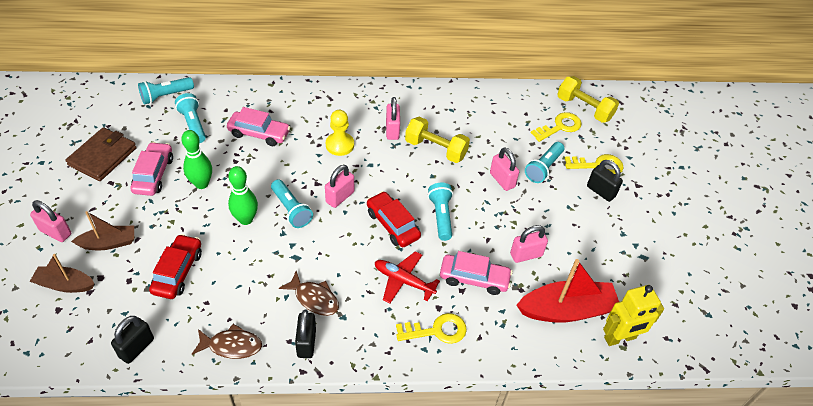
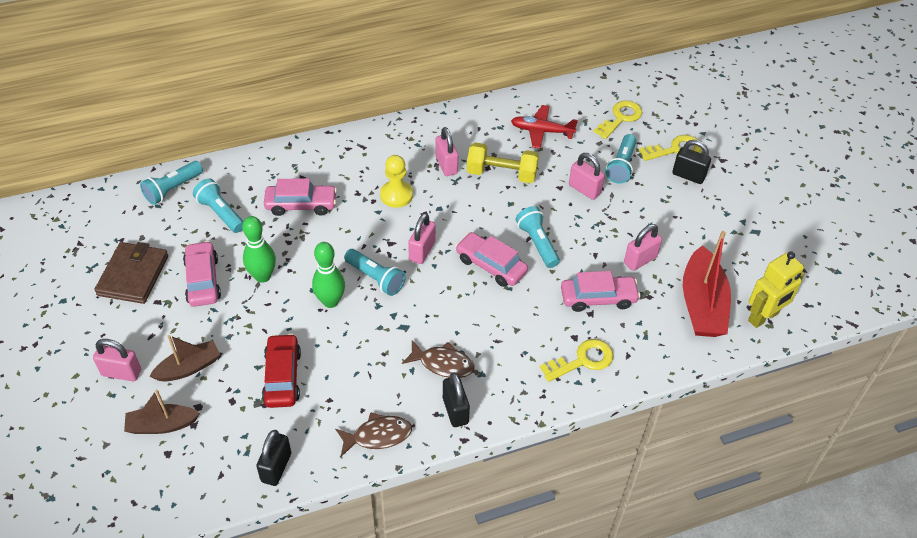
camera: 15 degrees left, 0 degrees up
red car [367,191,421,247] -> pink car [455,232,528,287]
red plane [375,251,440,303] -> red plane moved to [511,105,578,149]
red boat [516,259,619,323] -> red boat turned 120 degrees clockwise [683,231,731,337]
yellow dumbbell [557,76,619,123] -> none

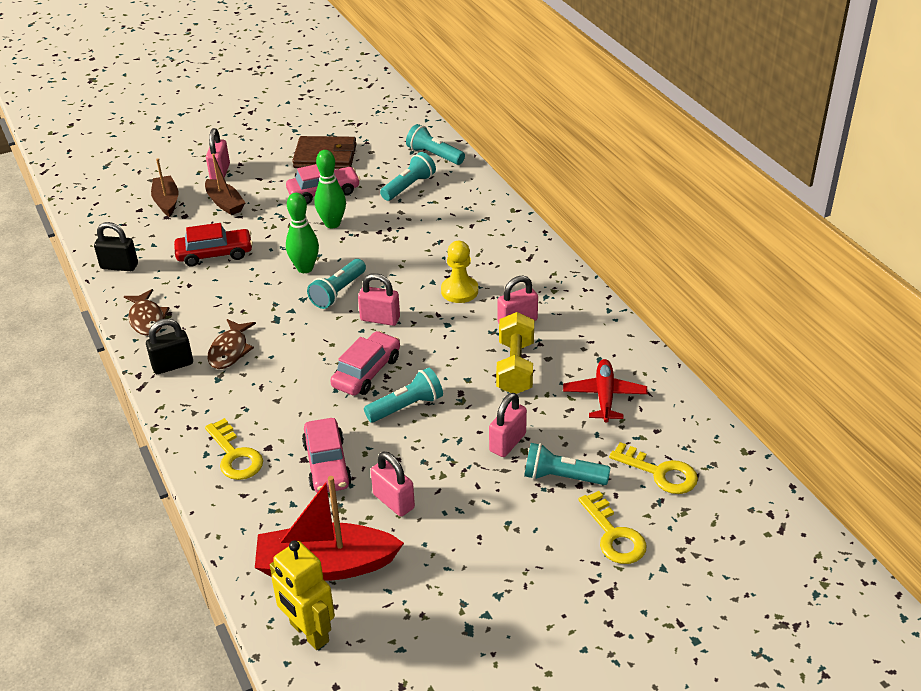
camera: 85 degrees right, 10 degrees down
pink car [264,179,337,216] -> none
black padlock [672,140,711,184] -> none

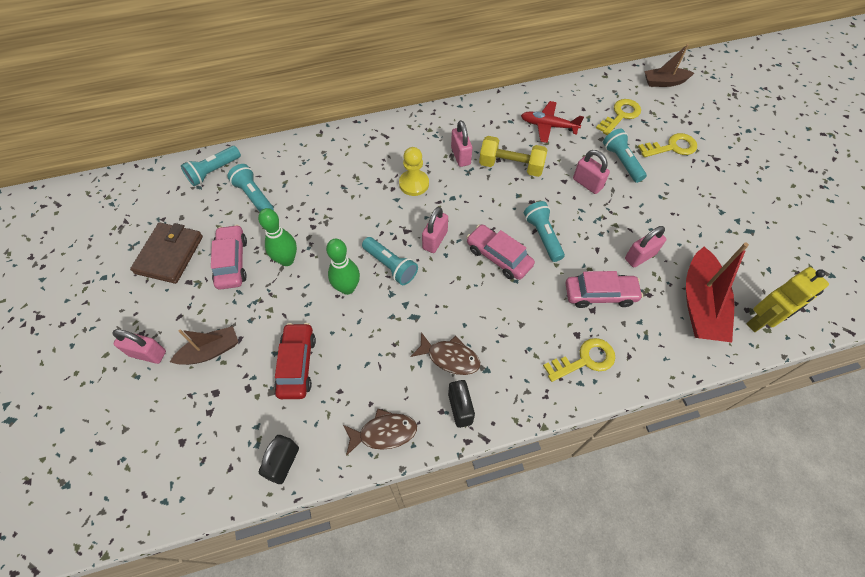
camera: 80 degrees left, 20 degrees up
brown boat [151,158,178,217] -> brown boat moved to [644,44,694,87]
turquoise flashlight [524,443,610,485] -> turquoise flashlight turned 135 degrees clockwise [603,129,647,183]

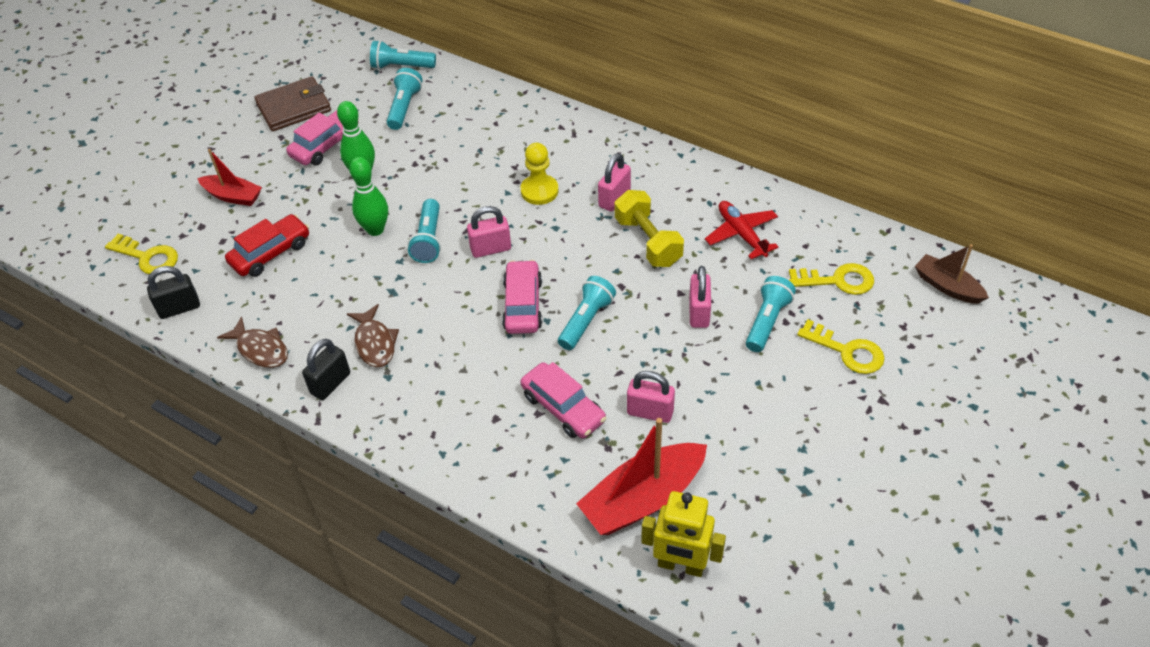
camera: 50 degrees right, 10 degrees down
pink padlock [112,329,166,364] -> none
brown boat [170,326,238,365] -> red boat [197,149,262,206]
yellow key [543,338,615,382] -> yellow key moved to [105,234,178,274]

